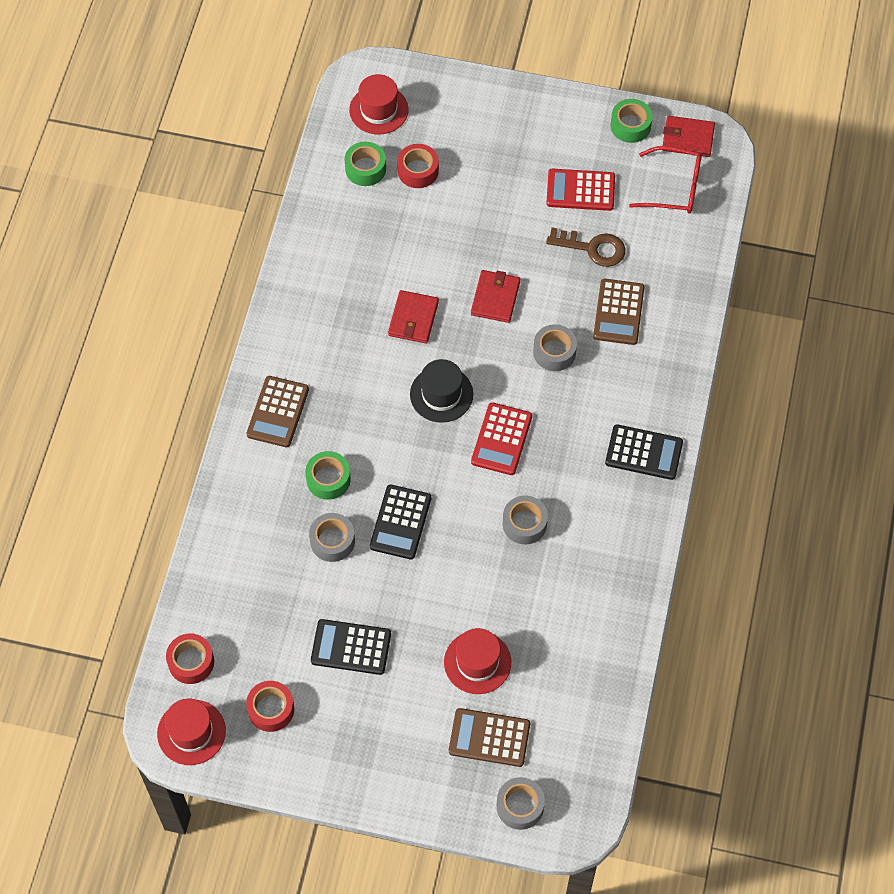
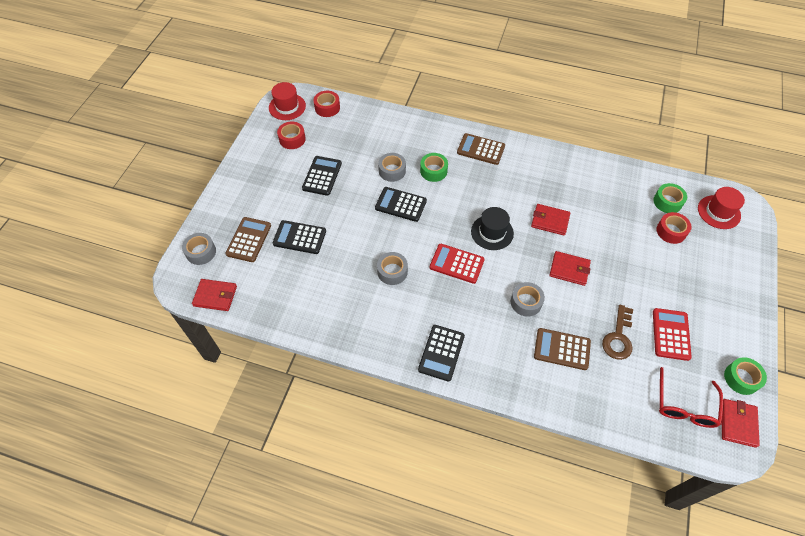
camera: 95 degrees right, 5 degrees down
red hat [444,628,511,694] -> black calculator [273,220,326,254]
none -> red wallet [192,279,237,311]

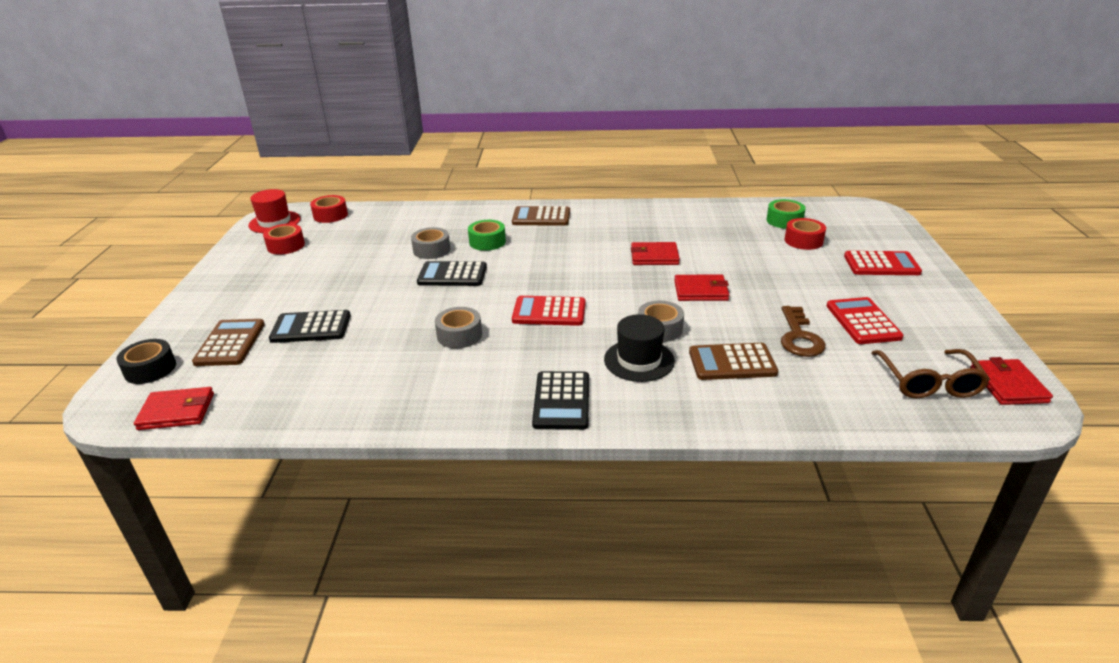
camera: 15 degrees left, 25 degrees down
grey tape [182,233,216,265] -> black tape [116,339,176,384]
black calculator [302,156,342,196] -> none
black hat [471,207,514,250] -> black hat moved to [604,314,675,382]
red glasses [659,367,723,428] -> brown glasses [871,349,990,398]
red hat [698,187,745,229] -> none
green tape [724,357,767,395] -> none
none -> red calculator [844,251,922,275]

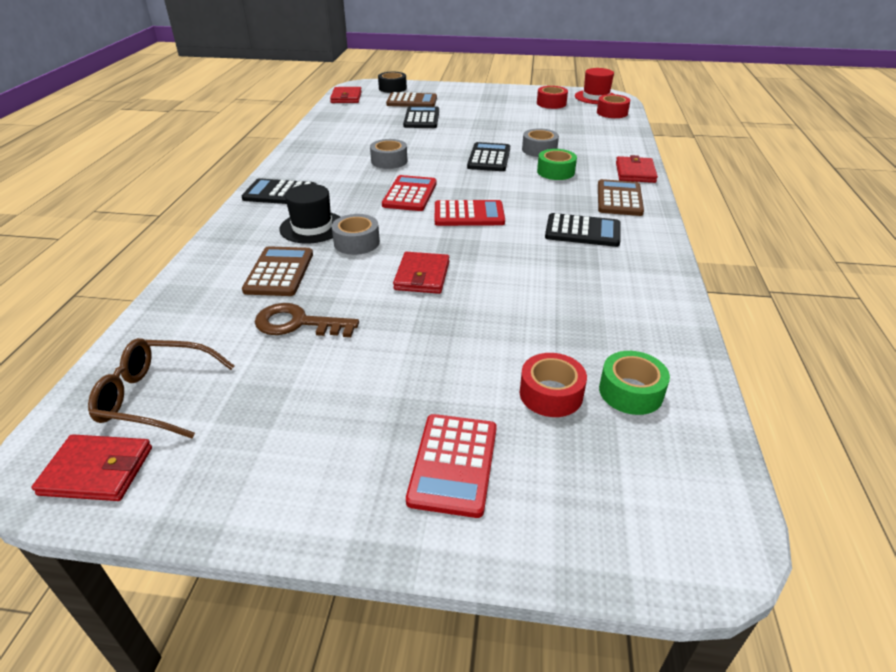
camera: 95 degrees right, 5 degrees up
red wallet [631,242,680,265] -> red wallet moved to [616,155,658,183]
red calculator [827,297,903,344] -> red calculator moved to [435,200,505,226]
none -> black calculator [545,213,621,247]

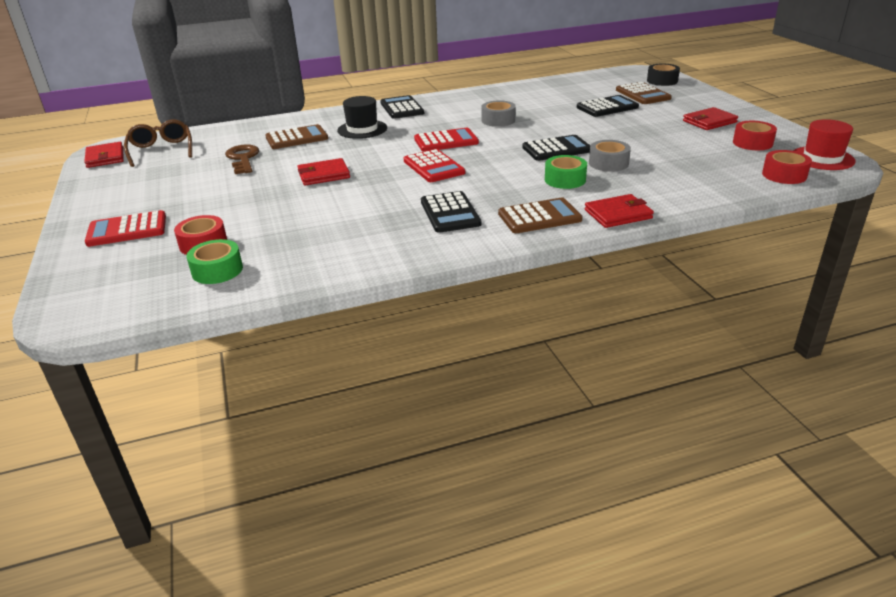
camera: 65 degrees right, 5 degrees down
red wallet [330,87,362,103] -> red wallet moved to [683,107,738,130]
grey tape [332,214,380,255] -> none

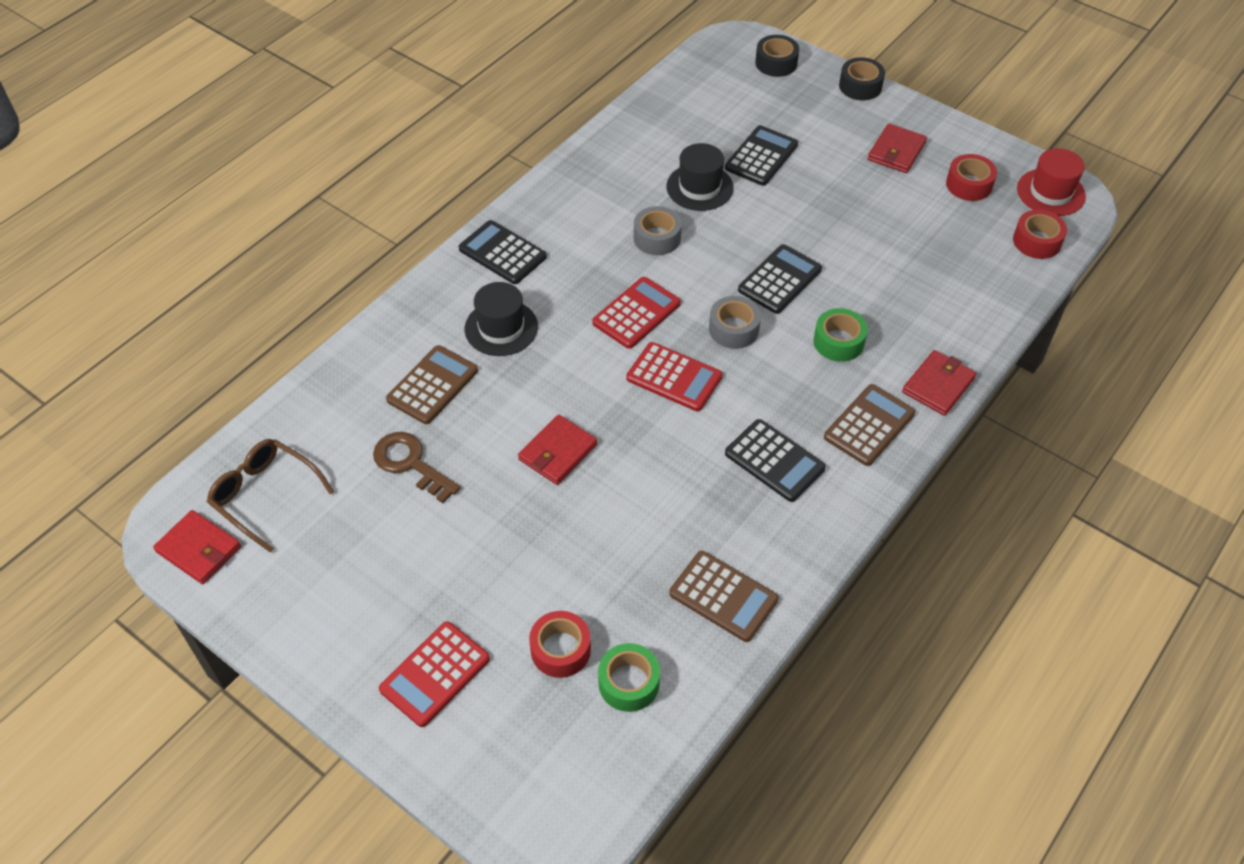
camera: 35 degrees left, 20 degrees up
grey tape [589,140,631,172] -> grey tape moved to [709,296,761,349]
brown calculator [616,82,672,104] -> brown calculator moved to [669,551,779,642]
none -> black hat [667,143,734,211]
none -> black tape [839,57,885,100]

